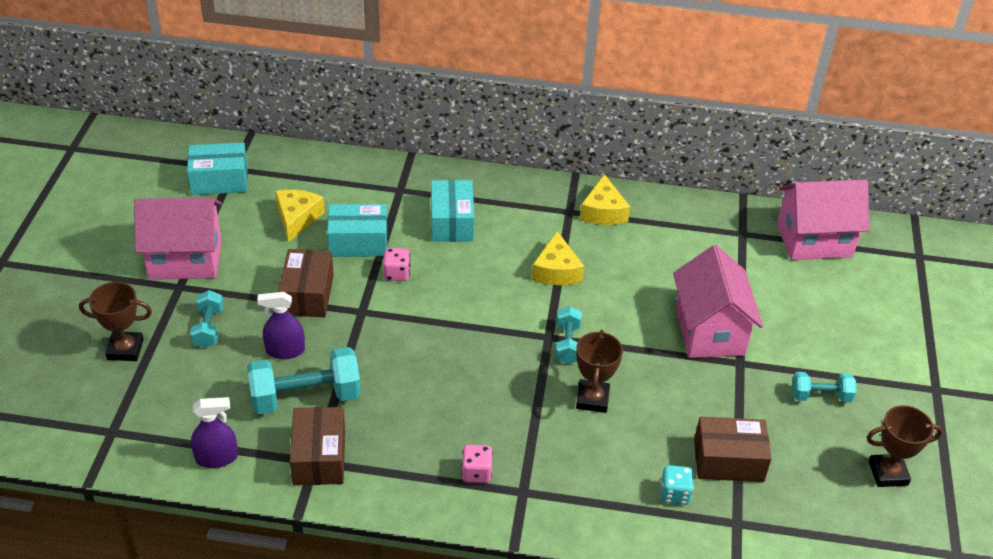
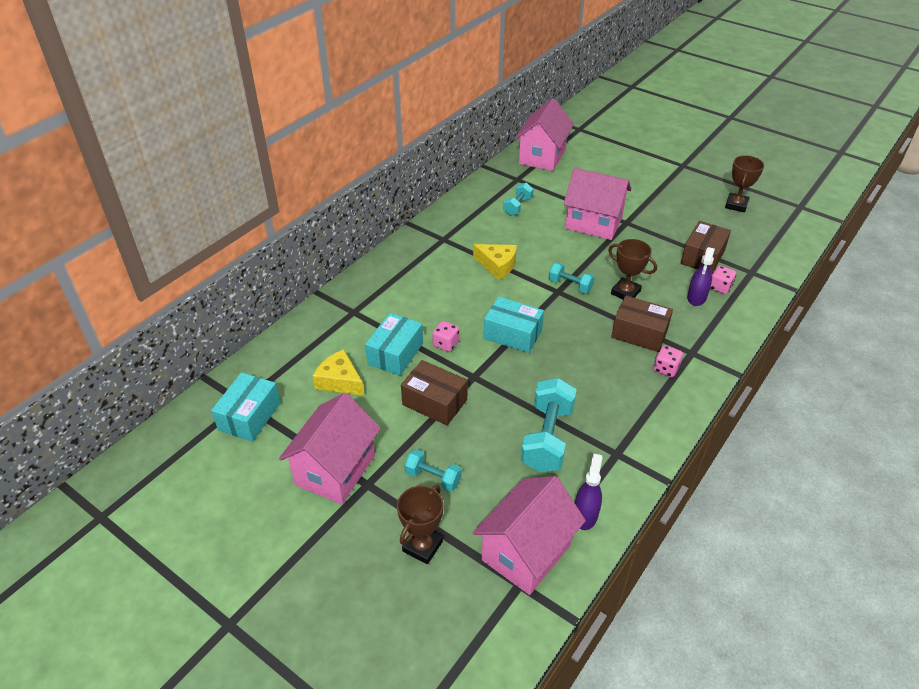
camera: 60 degrees left, 0 degrees up
purple spray bottle [257,292,305,359] -> purple spray bottle moved to [687,247,715,306]
brown box [290,407,345,485] -> brown box moved to [611,296,673,352]
turquoise box [431,180,474,242] -> turquoise box moved to [484,297,544,353]
yellow cheese [580,174,630,225] -> none
turquoise dice [660,465,694,505] -> pink dice [710,266,736,294]
turquoise dumbbell [792,372,857,402] -> turquoise dumbbell moved to [503,183,533,216]
none -> pink house [473,476,586,595]

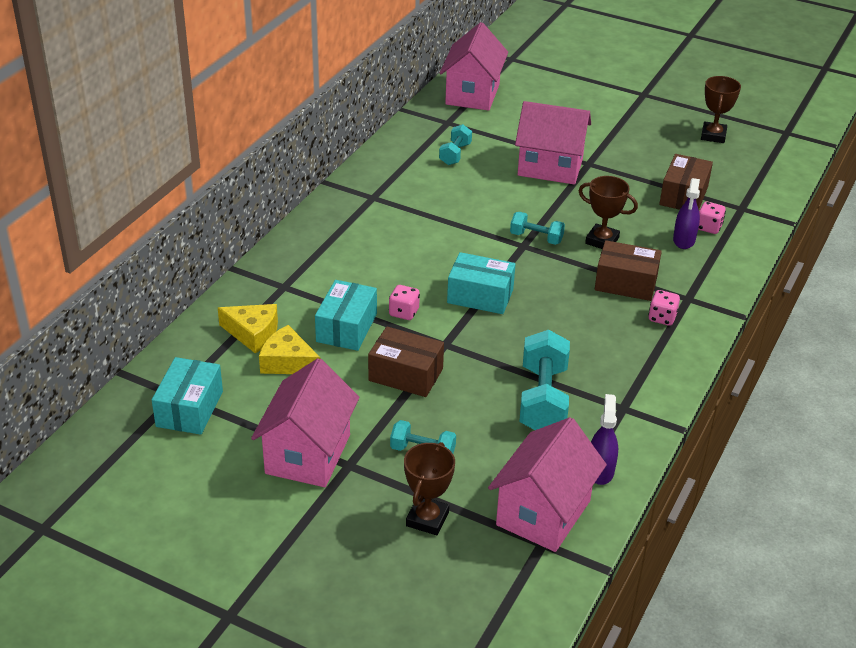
camera: 10 degrees left, 5 degrees down
yellow cheese [473,244,517,280] -> yellow cheese moved to [218,304,278,354]

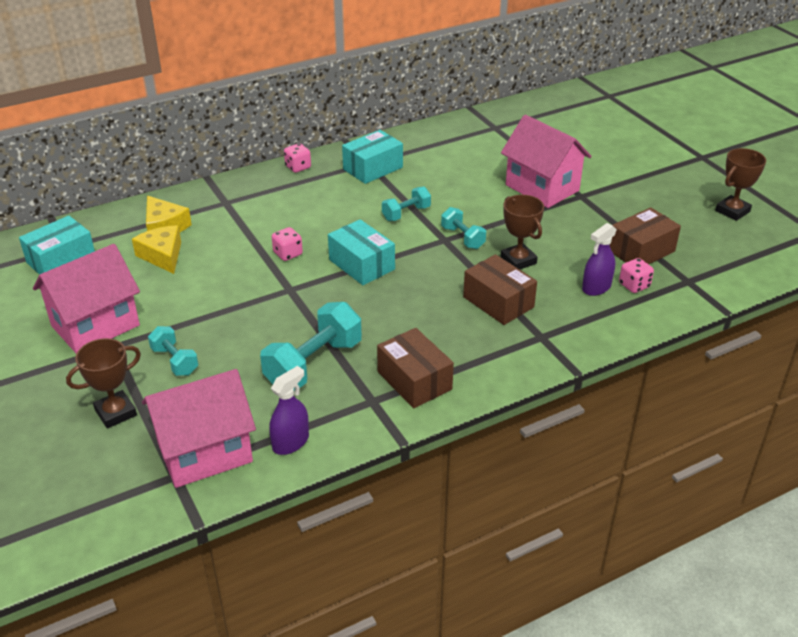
camera: 35 degrees right, 0 degrees up
turquoise box [315,280,377,351] -> turquoise box moved to [342,130,403,184]
brown box [368,327,444,397] -> brown box moved to [377,328,454,408]
turquoise dumbbell [439,124,472,165] -> turquoise dumbbell moved to [382,187,431,221]
pink house [440,22,508,111] -> none
pink dice [648,290,680,326] -> pink dice moved to [284,143,311,173]

